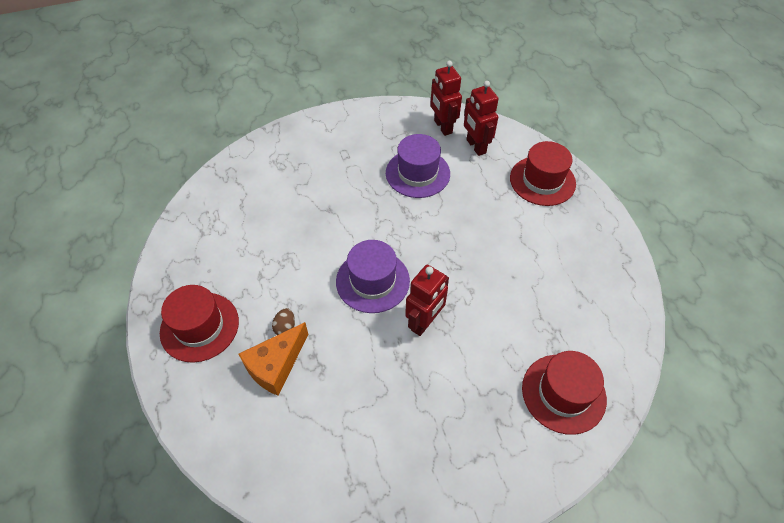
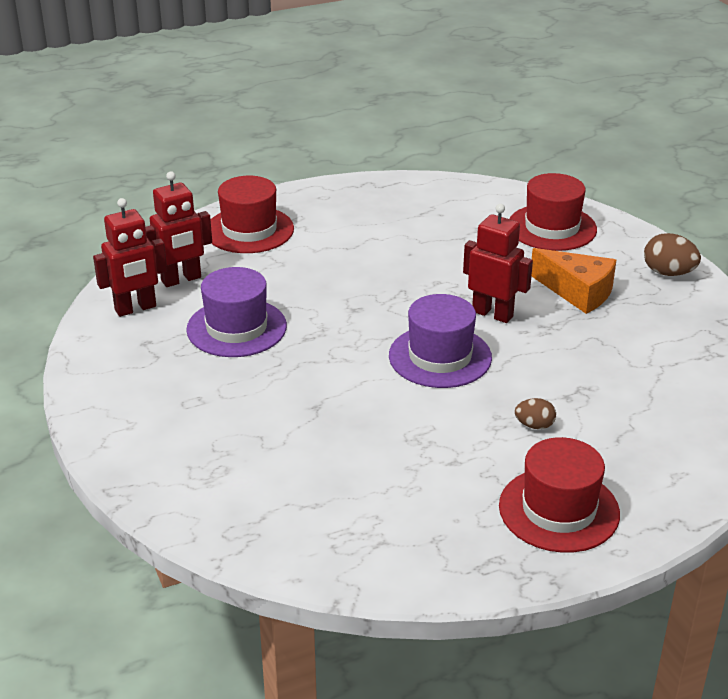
camera: 95 degrees left, 20 degrees down
orange cheese [239,322,308,396] -> orange cheese moved to [532,248,616,314]
none -> brown egg [644,233,701,276]

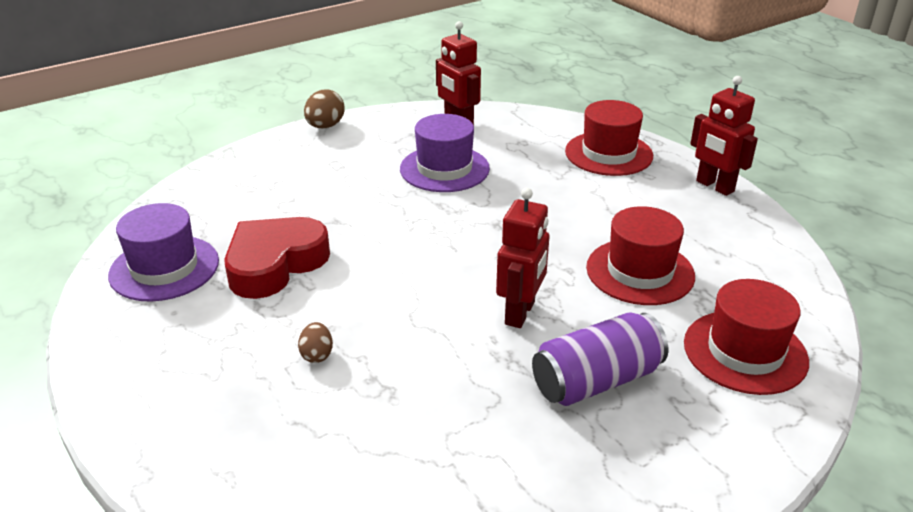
camera: 80 degrees right, 0 degrees up
red robot [145,171,212,287] -> red robot moved to [690,76,758,196]
purple hat [389,294,492,388] -> purple hat moved to [108,203,219,301]
red hat [499,437,620,553] -> red hat moved to [586,206,695,305]
orange cheese [532,248,616,314] -> purple can [532,313,668,406]
brown egg [644,233,701,276] -> brown egg moved to [304,89,345,128]
none -> red heart [224,217,330,299]

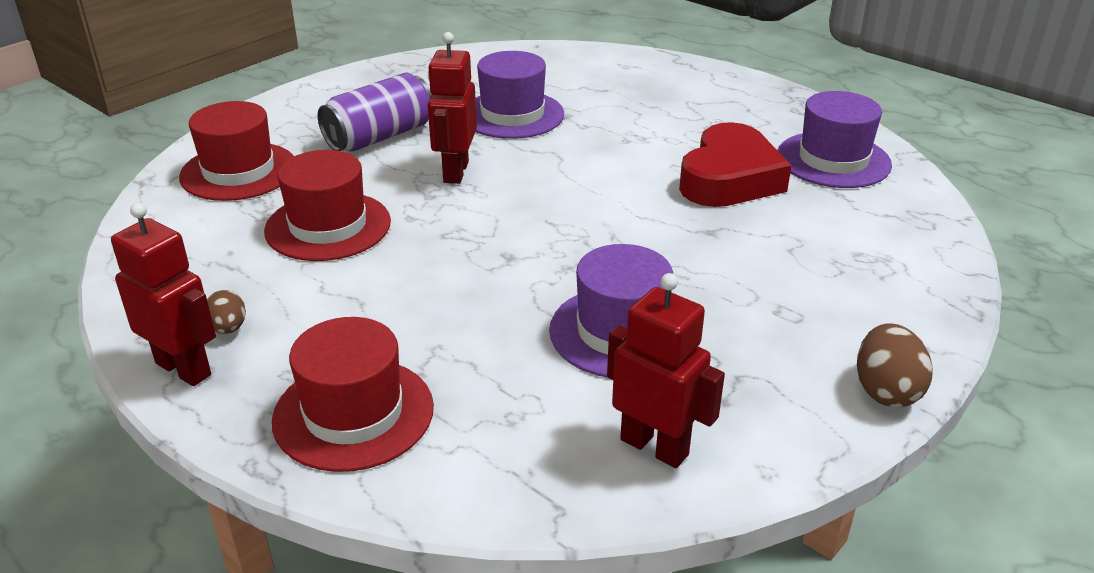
camera: 165 degrees right, 0 degrees up
brown egg [298,322,333,363] -> brown egg moved to [207,290,246,334]
none -> purple hat [475,51,564,139]

